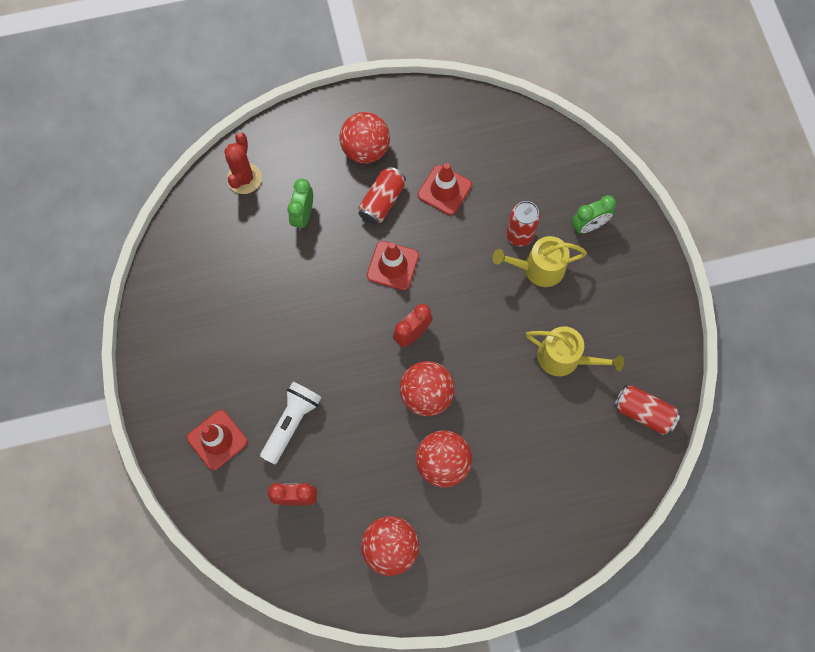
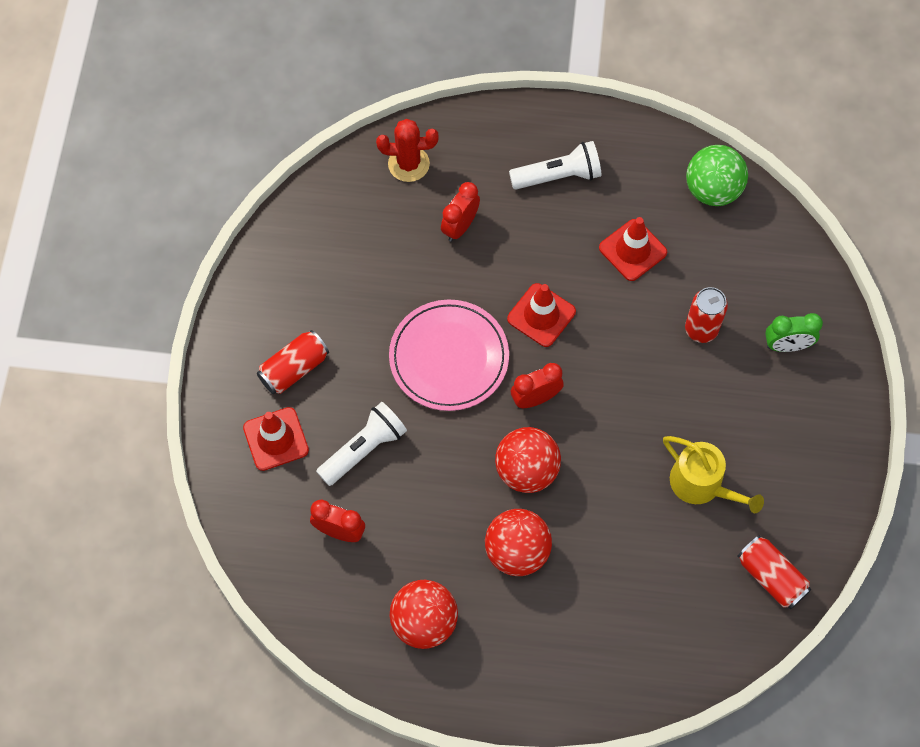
camera: 20 degrees right, 5 degrees down
red cactus [224,132,262,194] -> red cactus turned 60 degrees clockwise [376,119,438,182]
green clock [287,179,313,230] -> red clock [441,182,480,242]
red ball [340,112,390,164] -> white flashlight [509,141,601,190]
red can [358,167,406,225] -> red can moved to [257,330,329,394]
yellow watering can [493,236,587,287] -> none
none -> pink plate [389,300,509,411]
none -> green ball [686,145,748,206]

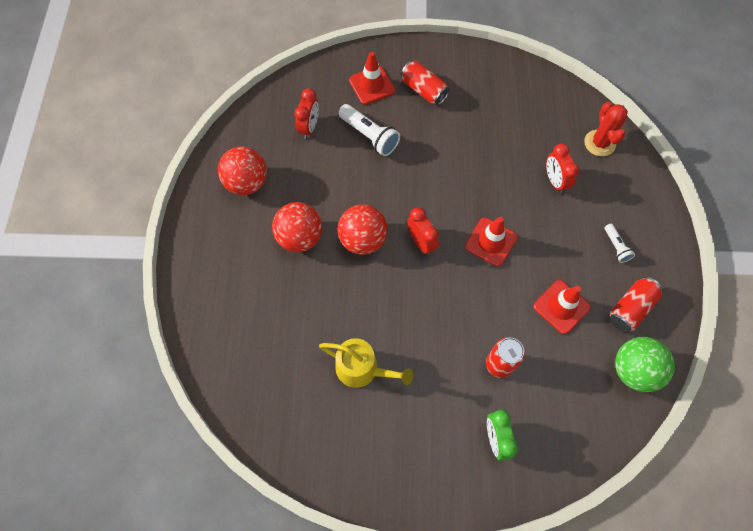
camera: 85 degrees right, 0 degrees up
pink plate [389,300,509,411] -> none
red clock [441,182,480,242] -> red clock turned 135 degrees counterclockwise [546,143,579,193]
white flashlight [509,141,601,190] -> white flashlight [605,224,635,263], size x0.55
yellow watering can [663,436,764,513] -> yellow watering can turned 105 degrees counterclockwise [319,338,413,388]
red can [737,535,812,609] -> red can moved to [609,277,663,332]

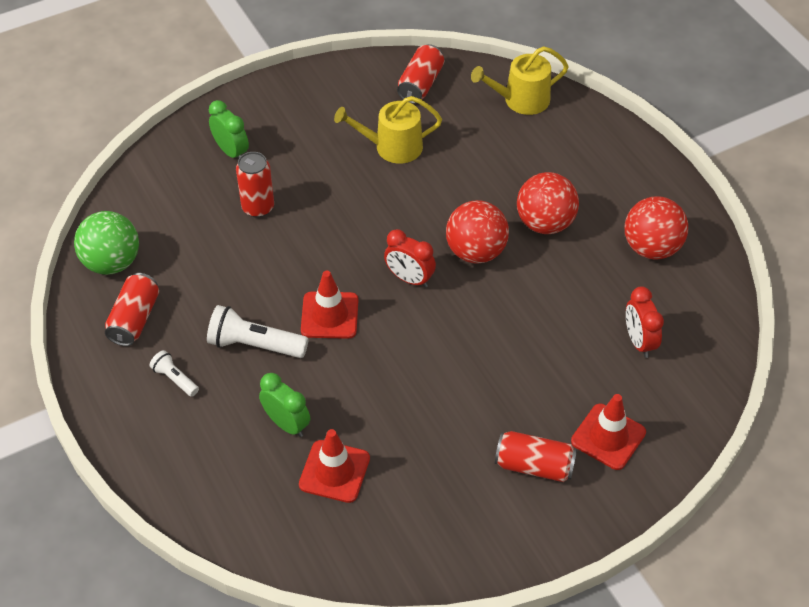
camera: 150 degrees right, 15 degrees down
white flashlight [338,104,400,156] -> white flashlight moved to [207,305,309,358]
red traffic cone [533,280,591,334] -> red traffic cone moved to [299,429,370,503]
red clock [546,143,579,193] -> green clock [259,373,310,437]
red cactus [584,102,628,156] -> none
none -> red can [397,44,444,104]
none -> yellow watering can [471,46,569,115]

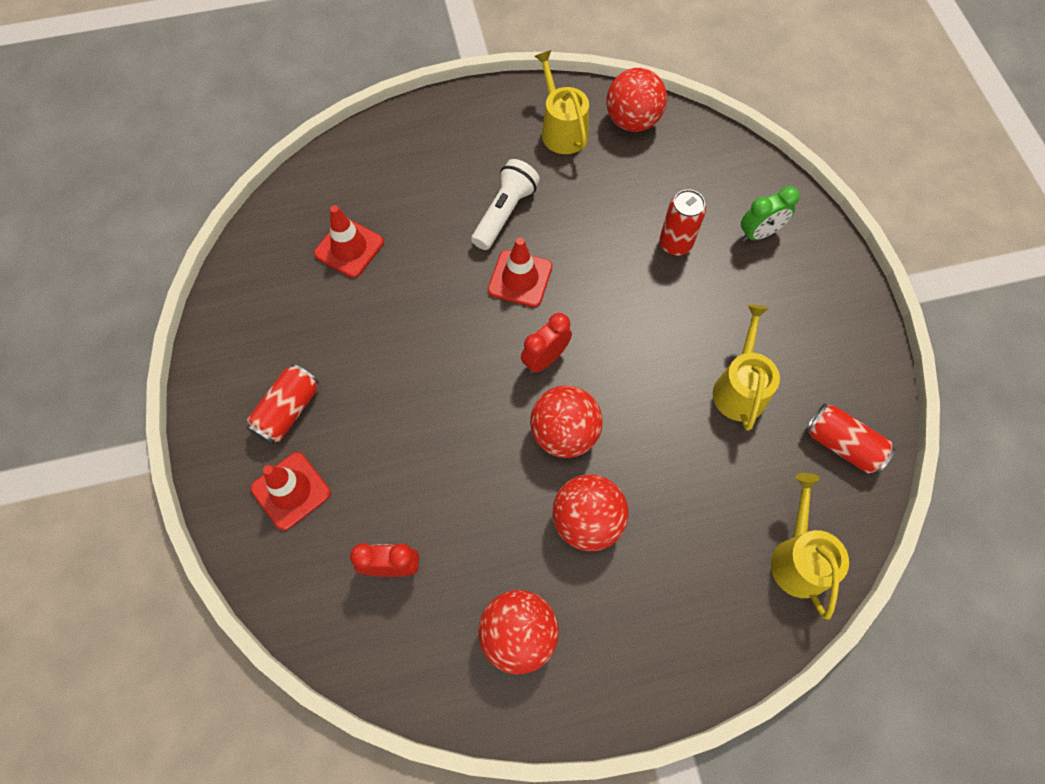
camera: 105 degrees right, 15 degrees up
green ball [74,211,139,275] -> red ball [606,68,667,132]
red can [105,273,159,346] -> yellow watering can [535,50,589,154]
white flashlight [150,350,199,397] -> none
green clock [259,373,310,437] -> none

